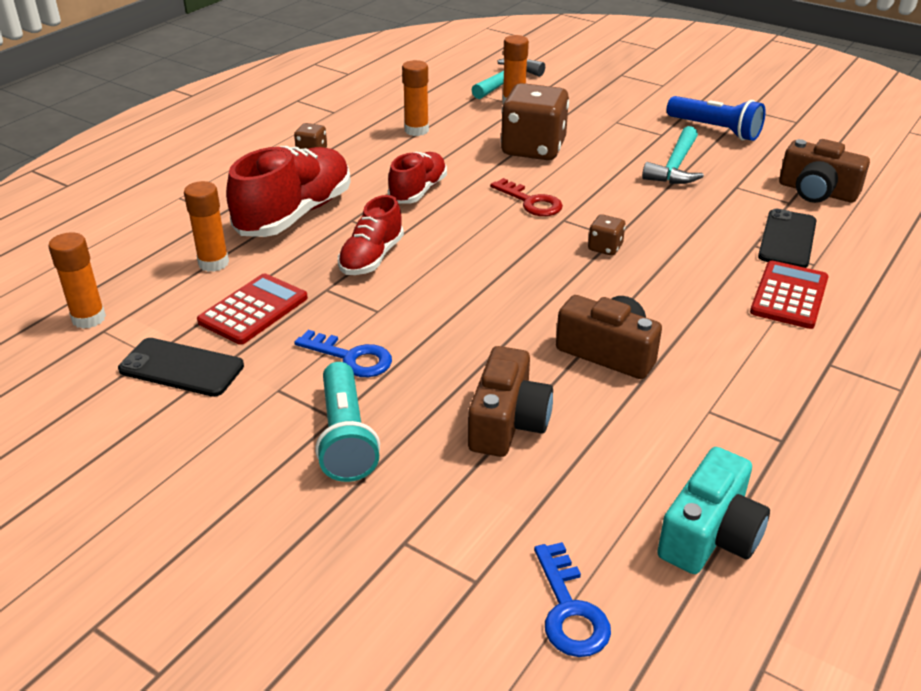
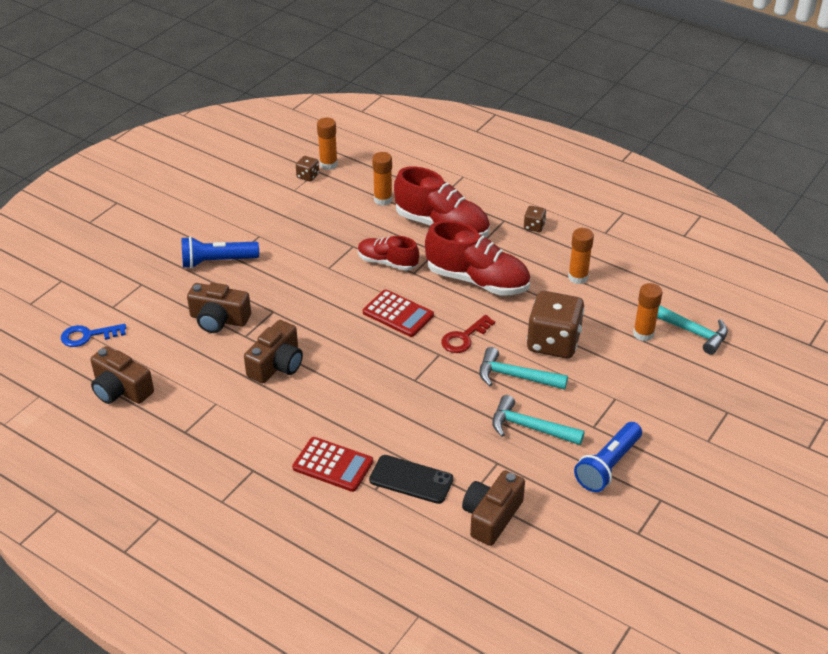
camera: 90 degrees right, 5 degrees up
black phone [118,338,244,397] -> none
red calculator [197,273,308,345] -> red calculator moved to [363,289,434,337]
blue key [294,330,392,377] -> none
turquoise flashlight [315,362,380,482] -> blue flashlight [181,236,259,269]
red shoe [388,152,447,204] -> red shoe [425,220,530,296], size x1.67
brown dice [588,214,625,256] -> brown dice moved to [296,156,319,182]
turquoise camera [657,447,770,574] -> brown camera [90,346,154,404]
none -> turquoise hammer [479,347,568,390]

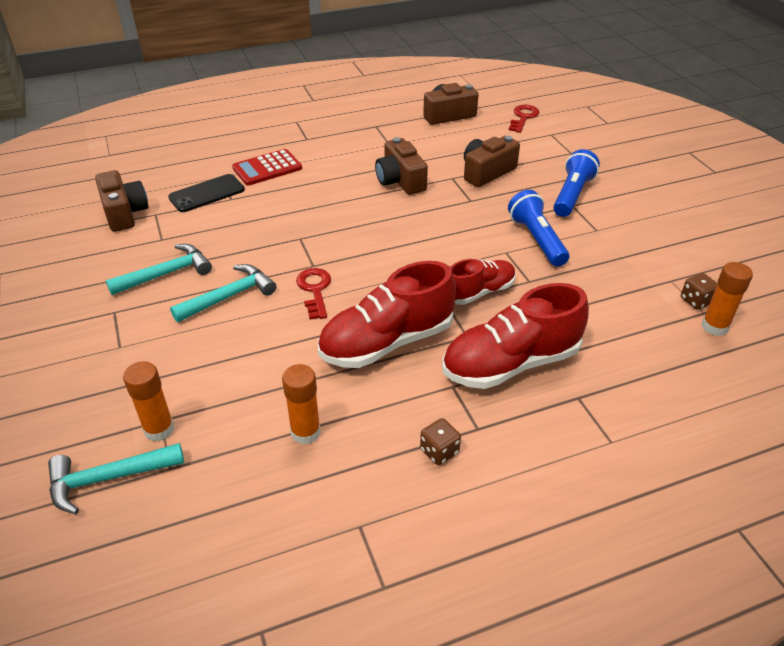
camera: 125 degrees right, 0 degrees up
blue key [61,324,126,347] -> red key [509,105,540,133]
red calculator [363,289,434,337] -> none
orange glue stick [372,152,392,206] -> none
brown dice [527,291,585,358] -> none
blue flashlight [574,422,642,492] -> blue flashlight moved to [508,190,569,267]

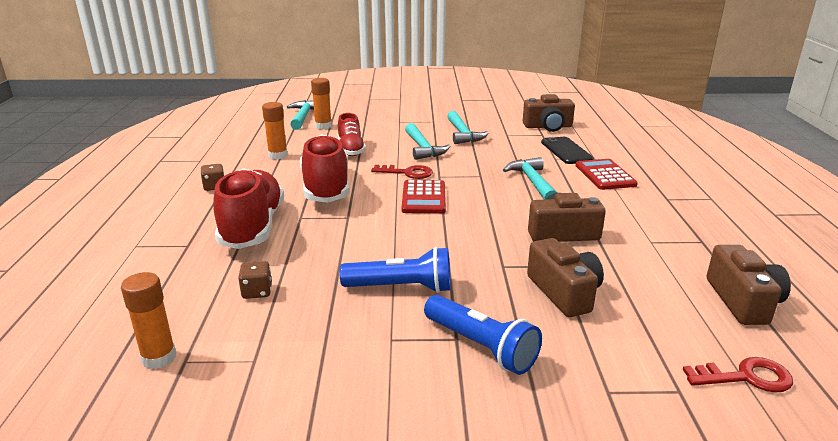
camera: 110 degrees right, 15 degrees down
red shoe [450,259,516,305] -> red shoe moved to [338,113,366,156]
red key [509,105,540,133] -> red key turned 45 degrees counterclockwise [682,357,793,393]
brown dice [681,273,718,309] -> brown dice moved to [238,261,272,299]
none -> red calculator [401,180,446,213]
none -> turquoise hammer [503,157,557,200]

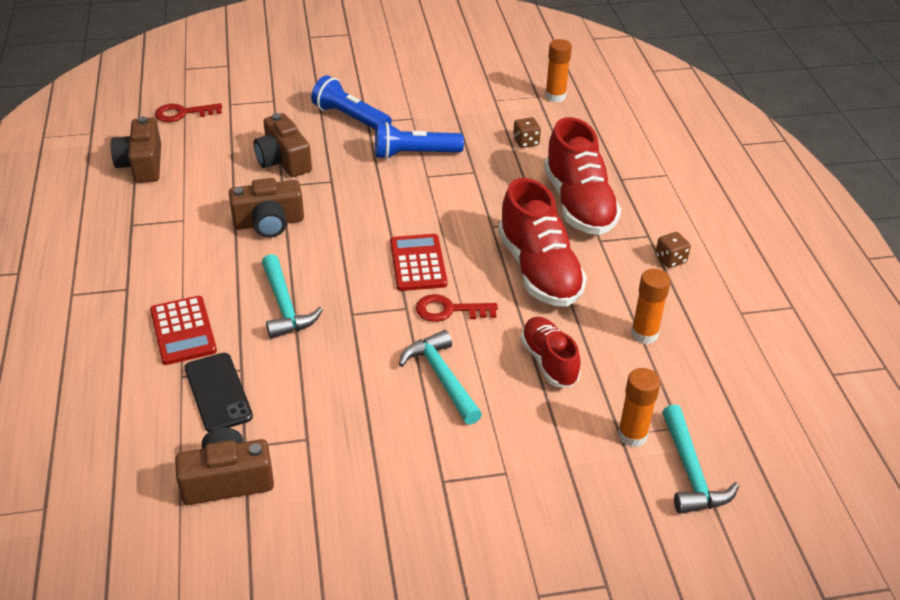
camera: 170 degrees right, 15 degrees up
turquoise hammer [447,111,489,144] -> none

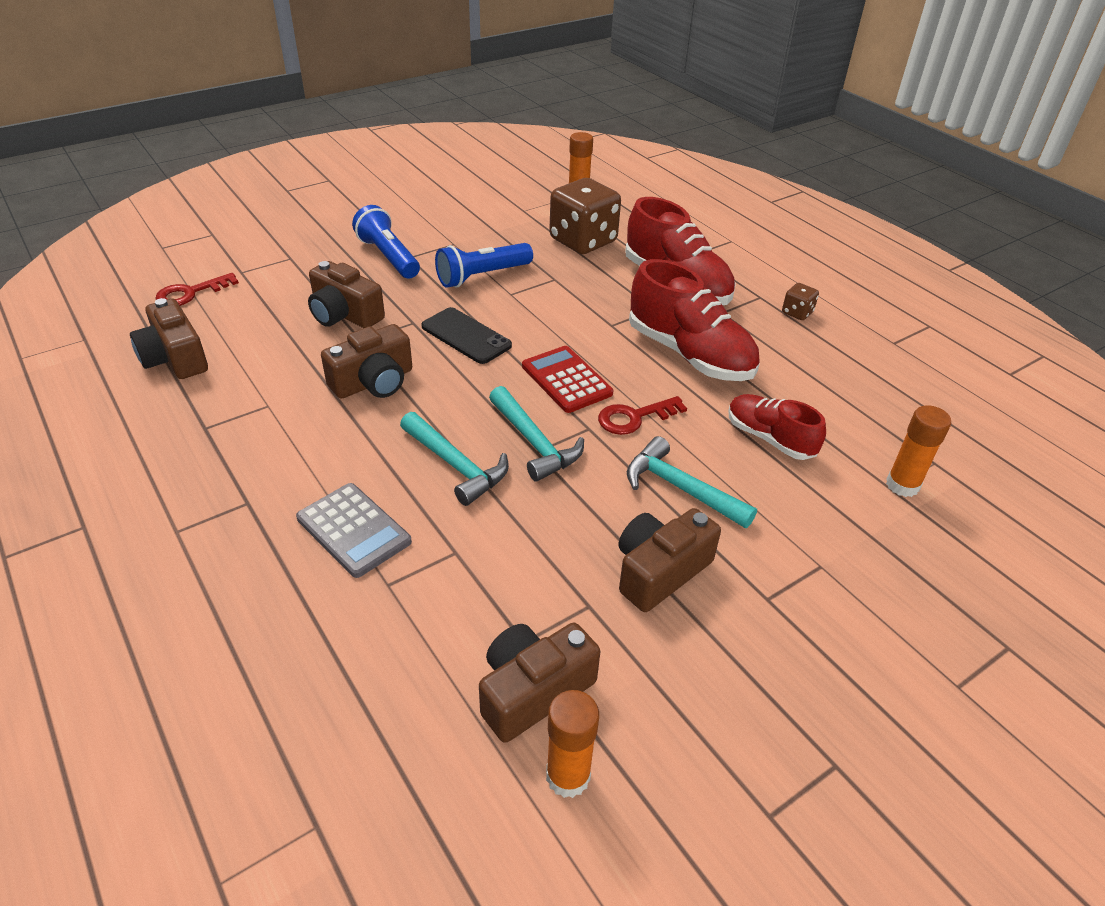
camera: 25 degrees left, 0 degrees up
red calculator [150,296,217,365] -> grey calculator [296,483,412,578]
black phone [185,353,253,432] -> black phone moved to [421,307,512,364]
blue flashlight [311,75,392,130] -> blue flashlight turned 45 degrees clockwise [352,205,420,279]
brown dice [513,117,541,148] -> brown dice [549,178,621,254], size x2.27
orange glue stick [631,269,671,344] -> orange glue stick moved to [546,690,599,798]
turquoise hammer [662,405,739,514] -> turquoise hammer moved to [489,386,584,482]
none -> brown camera [619,508,721,612]

